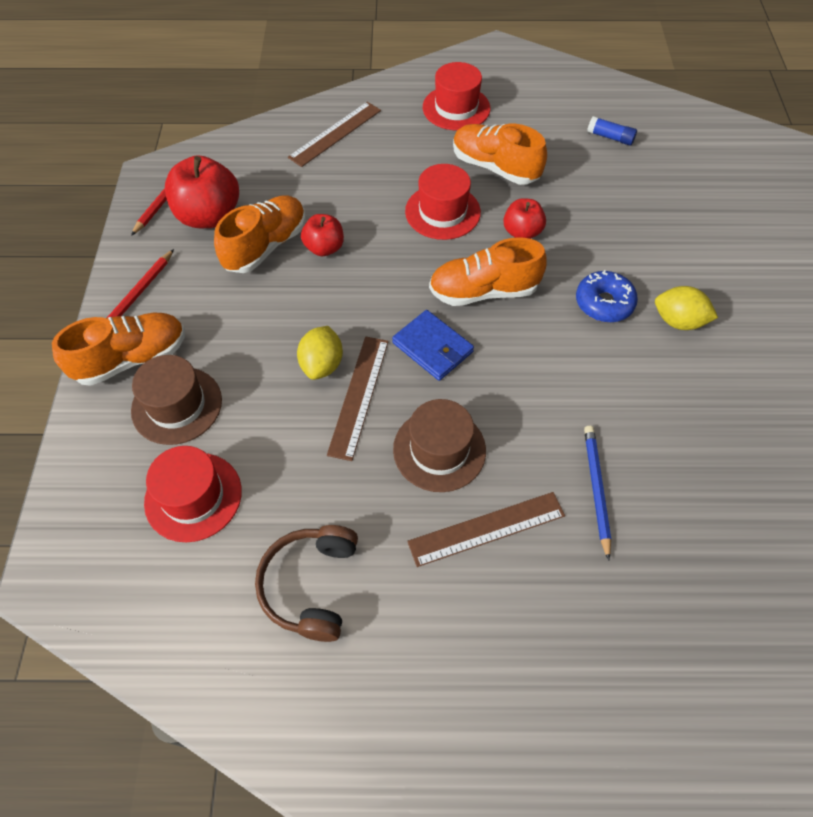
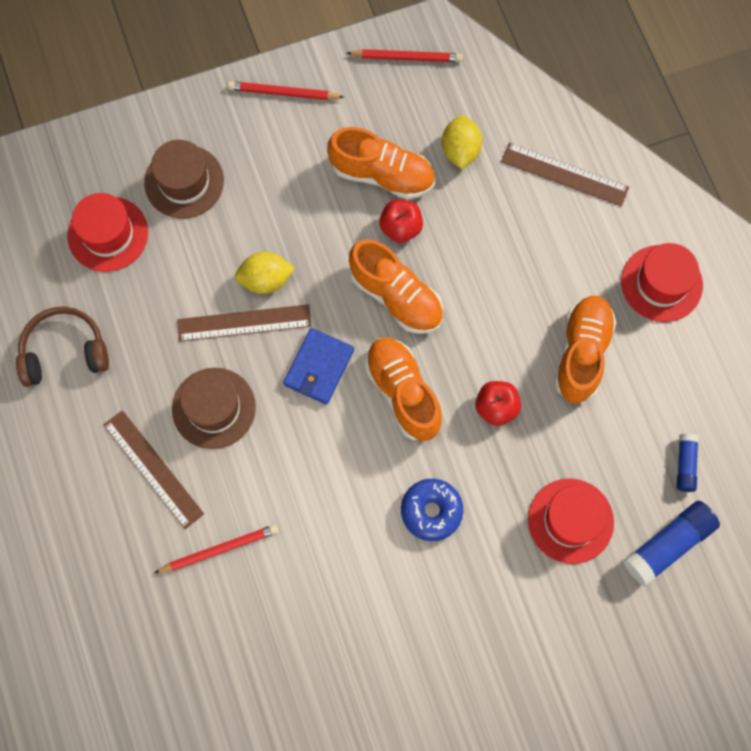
camera: 70 degrees right, 15 degrees up
orange shoe [52,313,185,386] -> orange shoe moved to [349,240,443,334]
red apple [165,155,239,228] -> none
red hat [405,164,481,240] -> red hat moved to [528,478,614,564]
blue pencil [584,426,611,560] -> red pencil [154,524,278,573]
yellow lemon [655,286,718,330] -> yellow lemon moved to [442,115,482,169]
none -> blue glue stick [623,501,720,587]

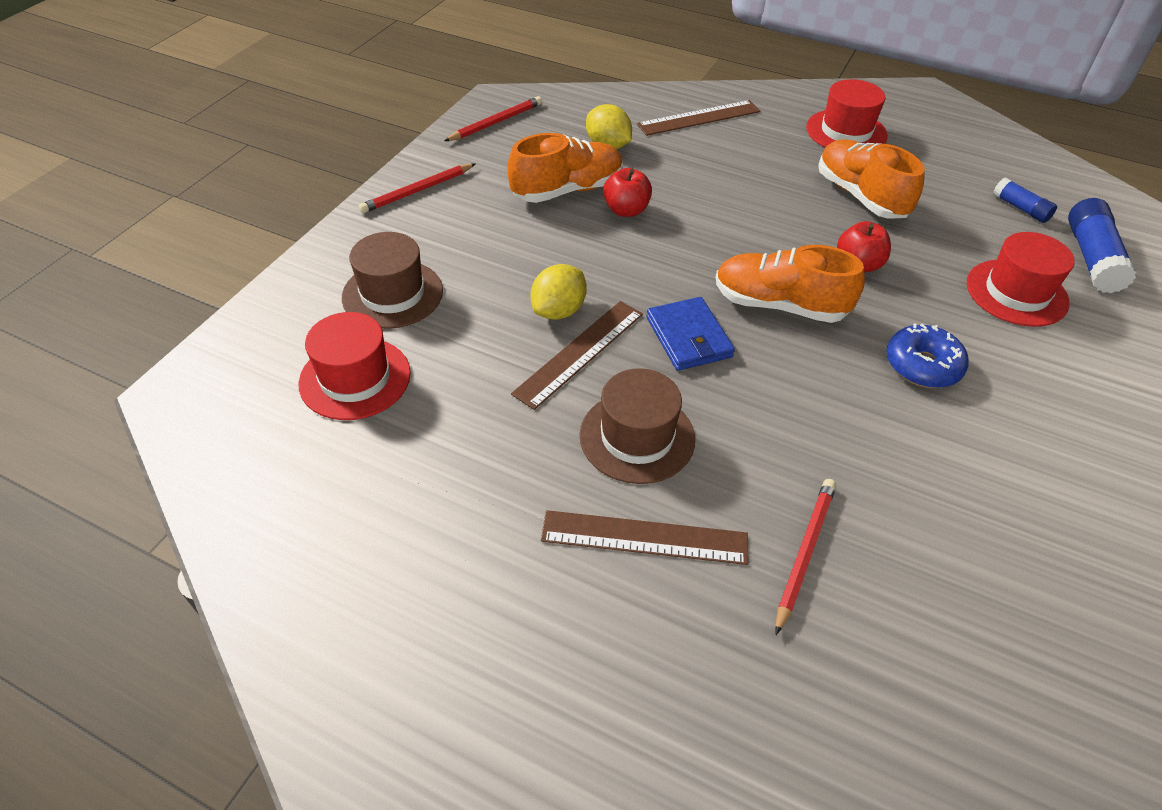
camera: 45 degrees left, 25 degrees down
brown headphones [16,306,109,387] -> none
orange shoe [349,240,443,334] -> none

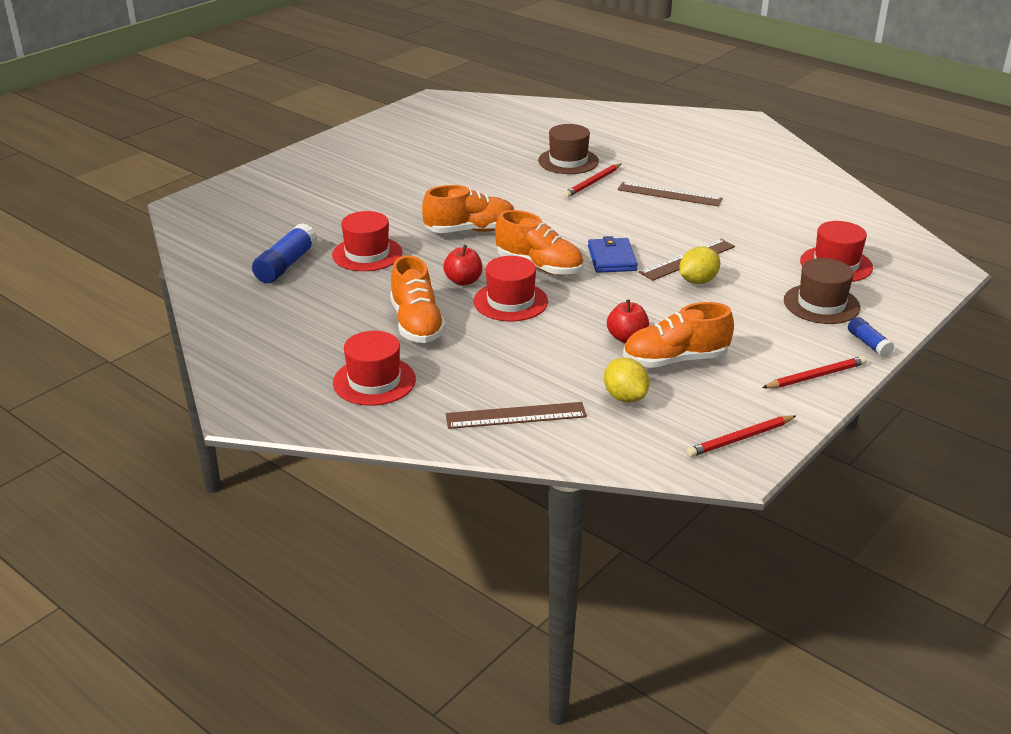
camera: 165 degrees left, 15 degrees down
brown hat [579,368,695,484] -> brown hat moved to [538,124,599,174]
blue donut [886,323,969,388] -> orange shoe [422,185,514,233]
blue glue stick [993,178,1057,223] -> blue glue stick moved to [848,317,895,357]
none -> red hat [474,256,548,321]

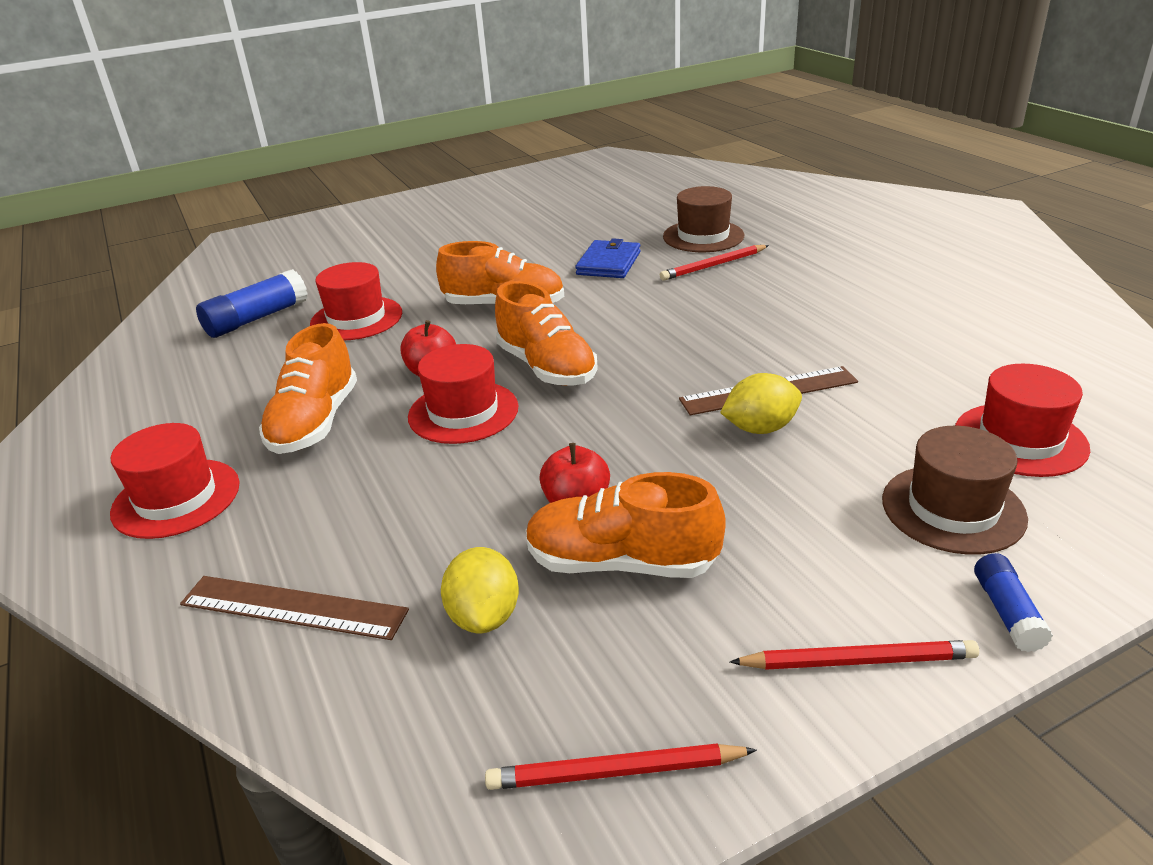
camera: 25 degrees right, 0 degrees up
blue wallet [588,236,638,273] -> blue wallet moved to [575,238,641,278]
brown ruler [618,182,723,207] -> none

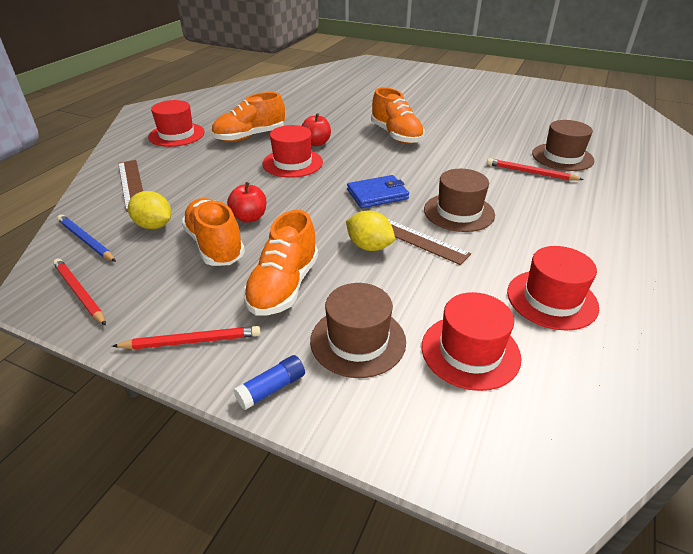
camera: 50 degrees right, 5 degrees up
blue glue stick [196,269,308,338] -> none
red hat [310,262,402,341] -> red hat moved to [507,246,599,330]
yellow lemon [441,547,519,633] -> yellow lemon turned 75 degrees clockwise [128,191,171,229]
orange shoe [495,281,598,386] -> orange shoe moved to [243,210,318,316]
blue wallet [575,238,641,278] -> blue wallet moved to [347,175,409,208]
red pencil [730,640,979,670] -> red pencil turned 60 degrees counterclockwise [112,326,261,349]
none -> blue pencil [57,215,116,262]
none -> brown hat [424,169,495,232]

